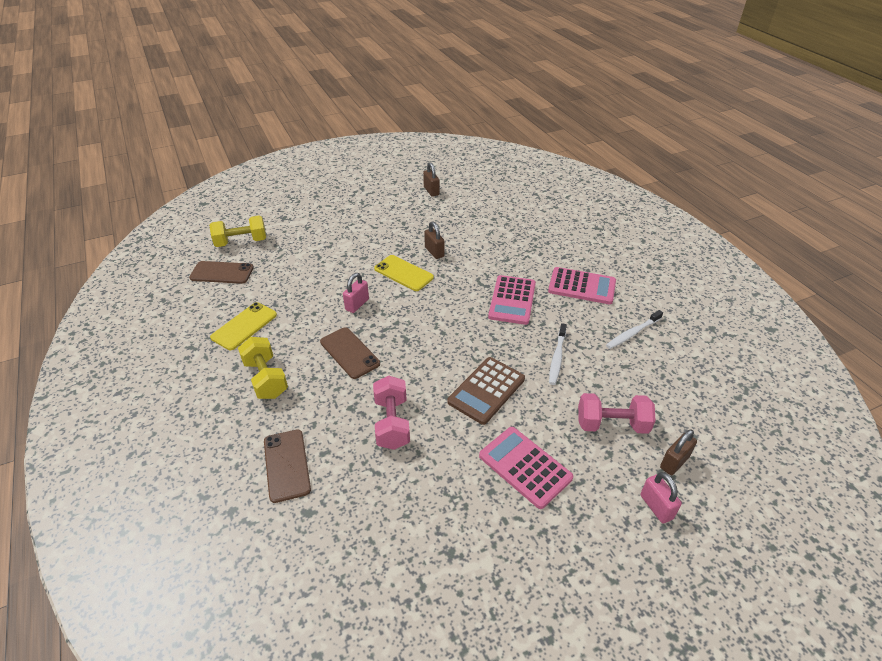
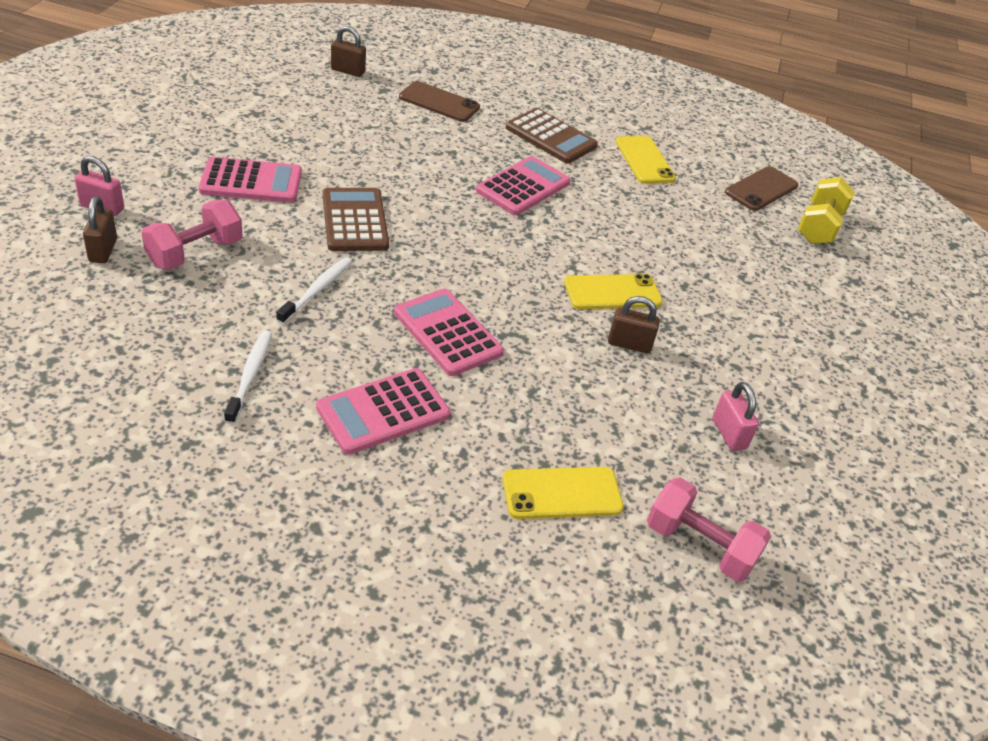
camera: 125 degrees right, 0 degrees up
yellow dumbbell [238,337,288,399] -> brown calculator [506,108,598,163]
brown phone [320,327,380,379] -> pink calculator [476,156,570,215]
pink padlock [343,273,369,313] -> pink padlock moved to [713,382,759,451]
pink dumbbell [373,376,410,450] -> pink dumbbell moved to [647,477,771,582]
brown padlock [423,162,440,197] -> brown padlock moved to [331,26,366,77]
white toothbrush [549,323,567,385] -> white toothbrush turned 60 degrees clockwise [276,257,352,324]
none -> yellow phone [502,467,624,519]

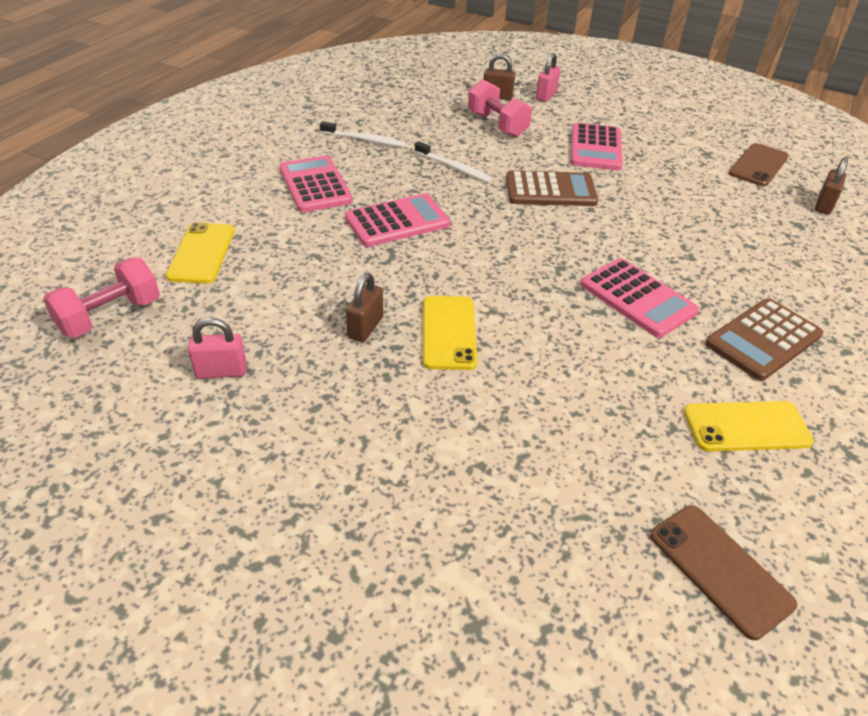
camera: 105 degrees right, 0 degrees up
brown phone [399,81,480,122] -> brown phone moved to [729,143,789,186]
yellow dumbbell [798,177,855,244] -> none

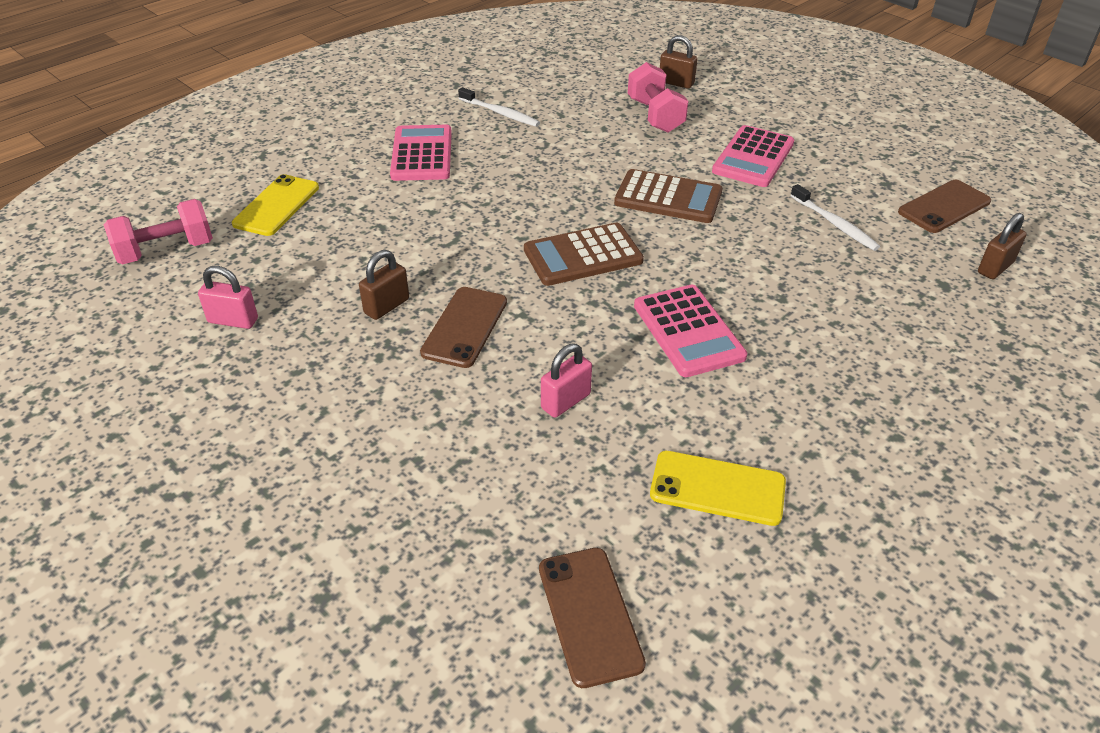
camera: 20 degrees right, 0 degrees up
pink calculator [345,194,450,247] -> none
white toothbrush [415,141,493,183] -> white toothbrush moved to [790,184,880,251]
yellow phone [423,296,478,370] -> brown phone [420,287,507,368]
pink padlock [536,53,560,102] -> pink padlock moved to [541,344,592,418]
brown calculator [705,298,823,381] -> brown calculator moved to [524,223,644,286]

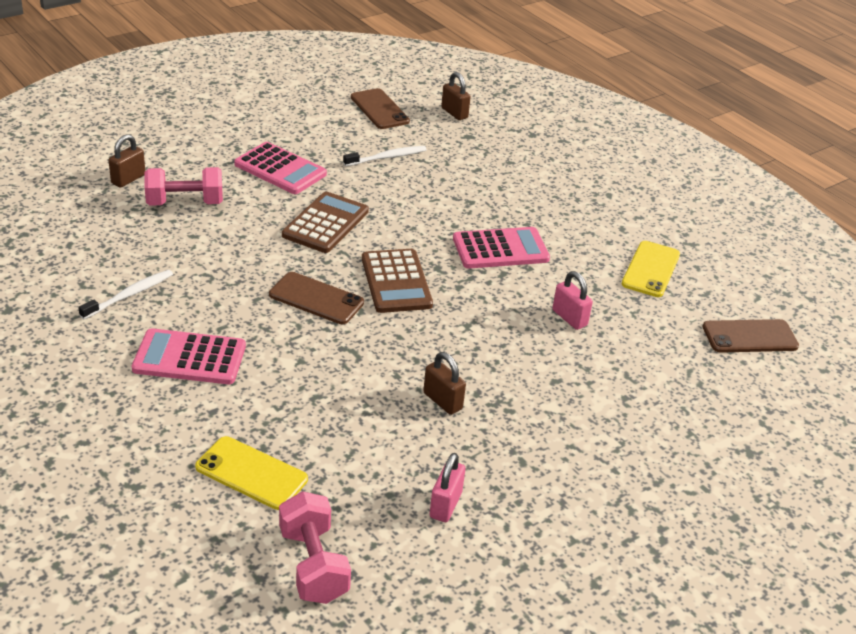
camera: 85 degrees left, 5 degrees down
brown phone [420,287,507,368] -> brown phone moved to [269,272,364,324]

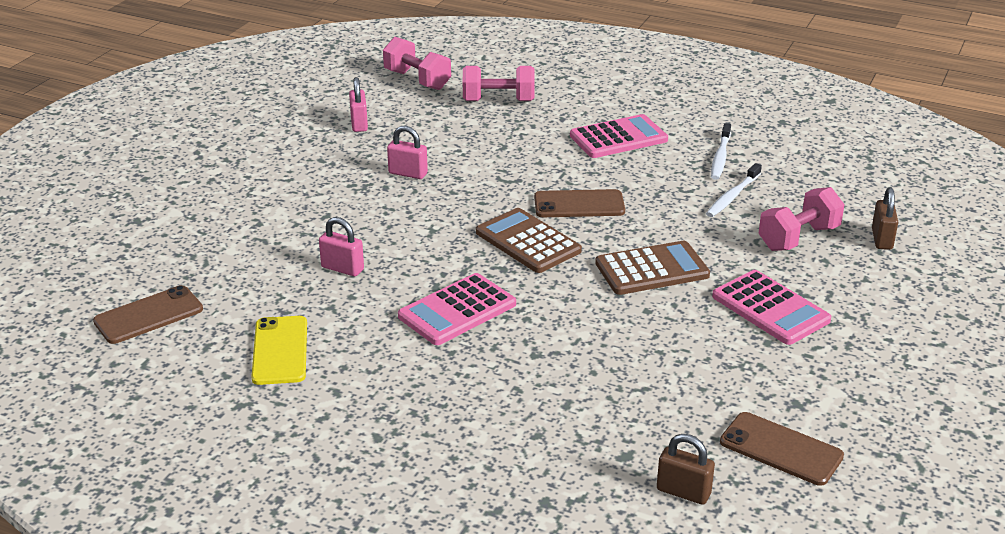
camera: 155 degrees right, 5 degrees down
yellow phone [195,436,308,510] -> pink dumbbell [463,66,535,101]
pink calculator [234,142,327,194] -> pink calculator turned 135 degrees counterclockwise [712,270,831,345]
brown calculator [282,192,369,253] -> brown calculator turned 105 degrees counterclockwise [595,241,710,295]
white toothbrush [343,146,427,166] -> white toothbrush moved to [706,163,762,217]
brown padlock [423,352,466,415] -> pink padlock [387,126,428,179]

